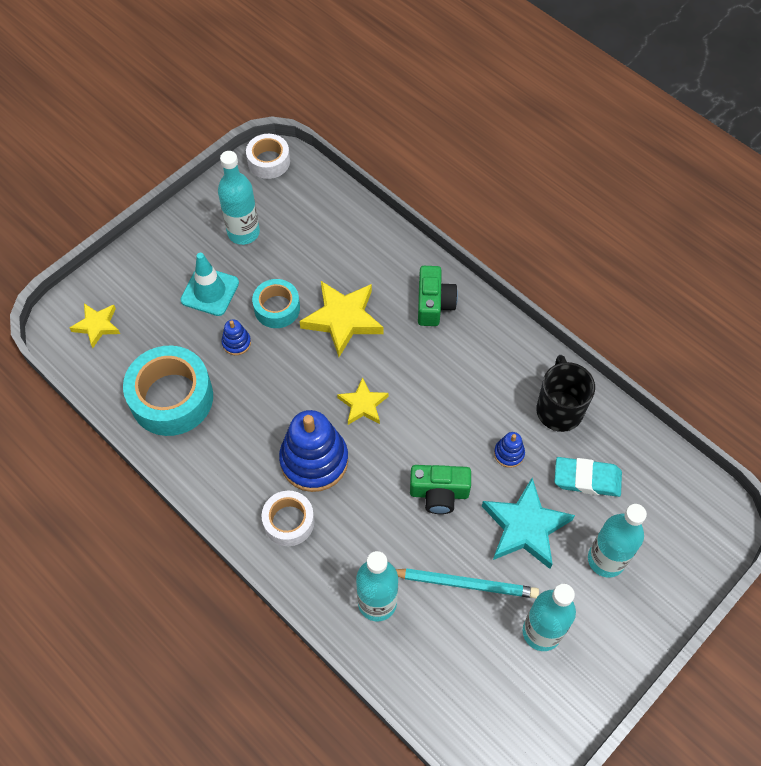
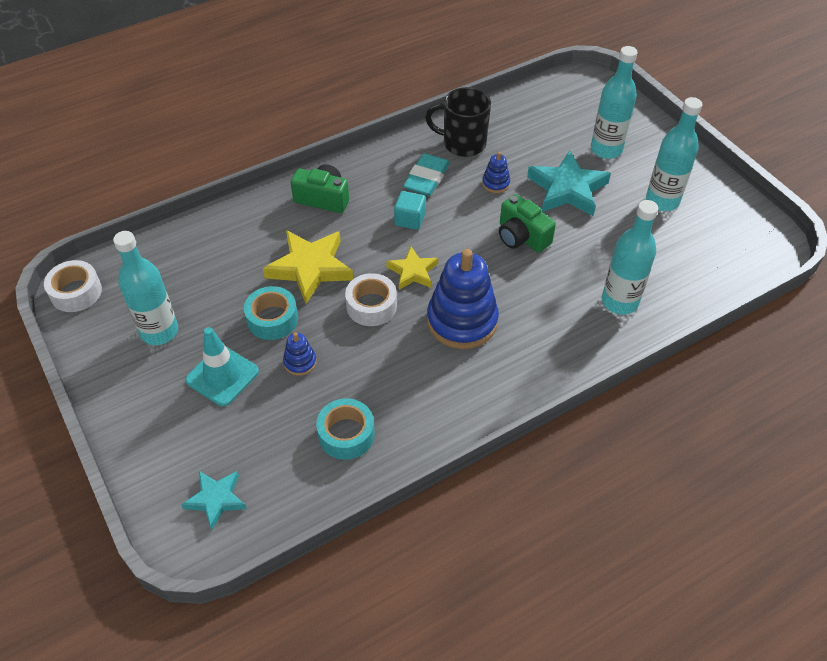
camera: 75 degrees left, 10 degrees down
yellow star [70,303,120,348] -> turquoise star [181,471,247,530]
turquoise tape [123,346,213,436] -> turquoise tape [316,398,375,460], size x0.58
white tape [262,491,315,546] -> white tape moved to [345,273,397,326]
turquoise pencil [396,568,539,598] -> none
green camera [410,465,471,514] -> green camera turned 120 degrees clockwise [499,194,556,253]
turquoise eraser [554,457,622,497] -> turquoise eraser moved to [403,153,450,196]
none -> turquoise cube [394,191,426,230]

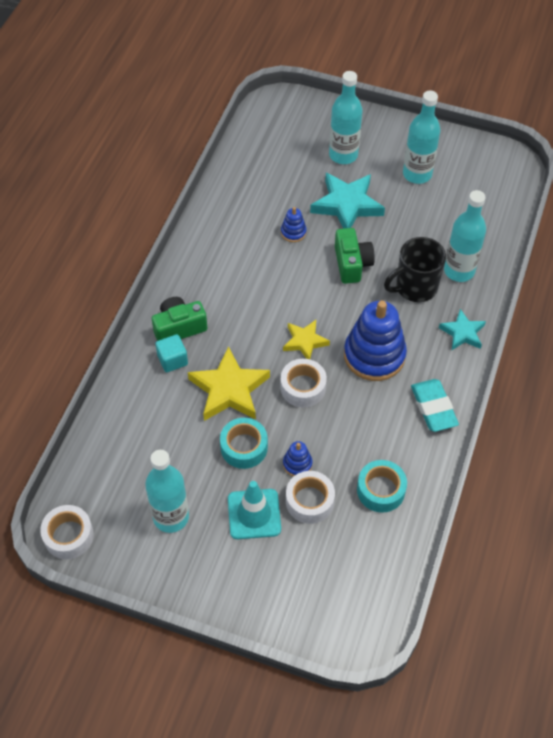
camera: 40 degrees left, 5 degrees up
turquoise star [181,471,247,530] -> turquoise star moved to [439,309,486,350]
turquoise cube [394,191,426,230] -> turquoise cube moved to [155,334,188,373]
turquoise eraser [403,153,450,196] -> turquoise eraser moved to [411,379,459,432]
black mug [425,87,491,157] -> black mug moved to [384,237,446,302]
green camera [499,194,556,253] -> green camera turned 105 degrees counterclockwise [335,228,375,284]
none -> white tape [286,471,335,524]

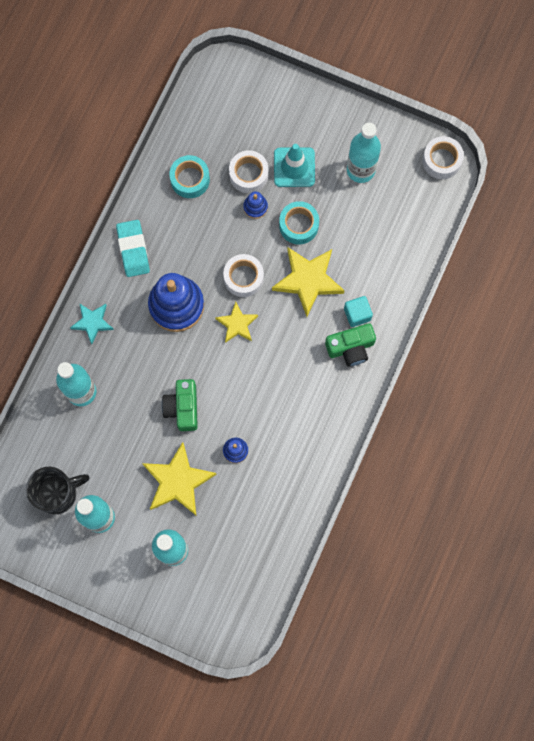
camera: 175 degrees left, 20 degrees up
turquoise star [310,173,385,229] -> yellow star [142,442,217,515]
black mug [384,237,446,302] -> black mug moved to [26,467,90,514]

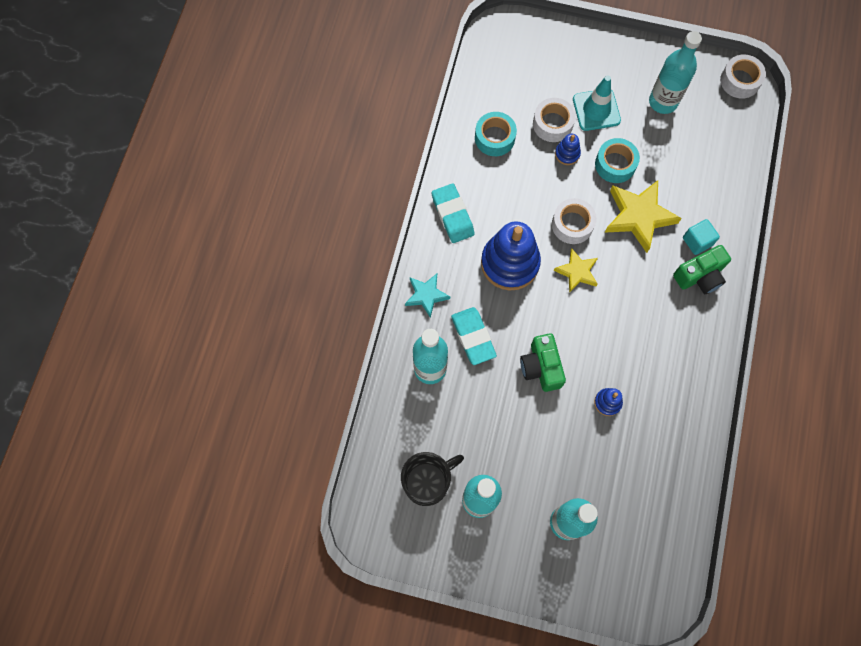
camera: 10 degrees left, 5 degrees down
yellow star [142,442,217,515] -> none
none -> turquoise eraser [451,307,497,365]

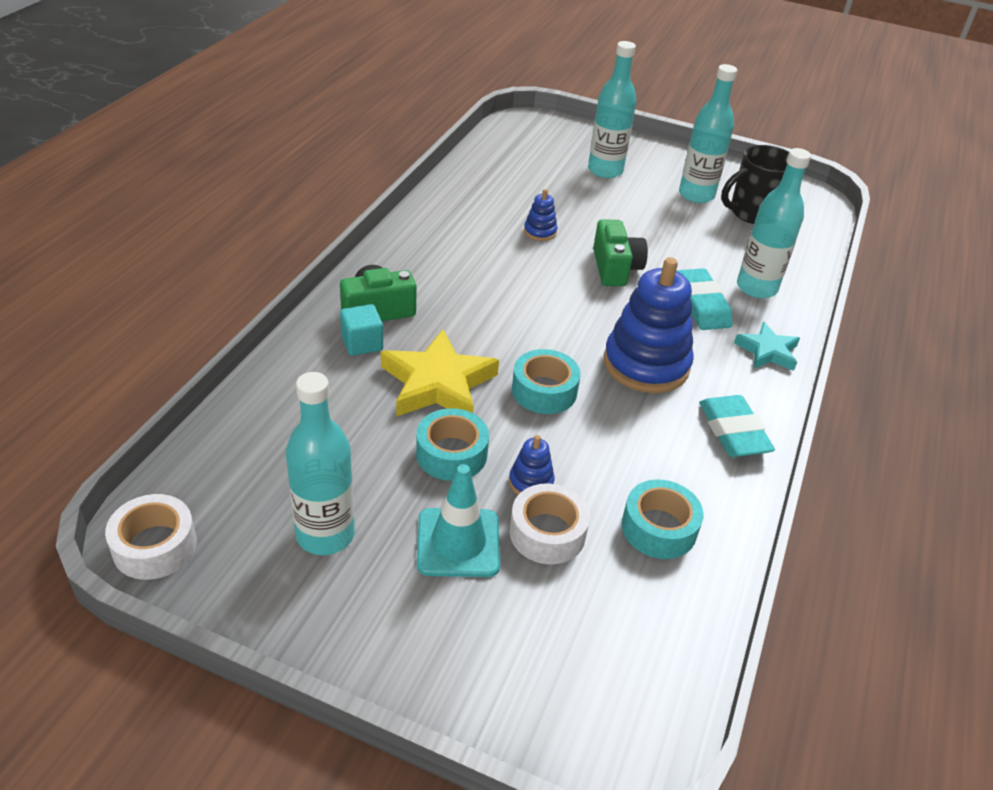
camera: 175 degrees left, 30 degrees down
white tape [552,198,597,244] -> turquoise tape [512,349,581,414]
yellow star [554,248,598,293] -> none

